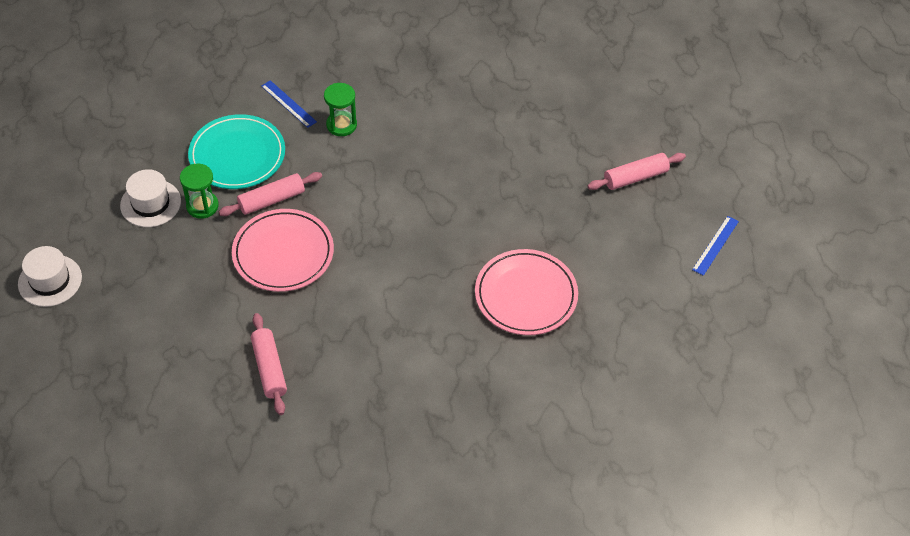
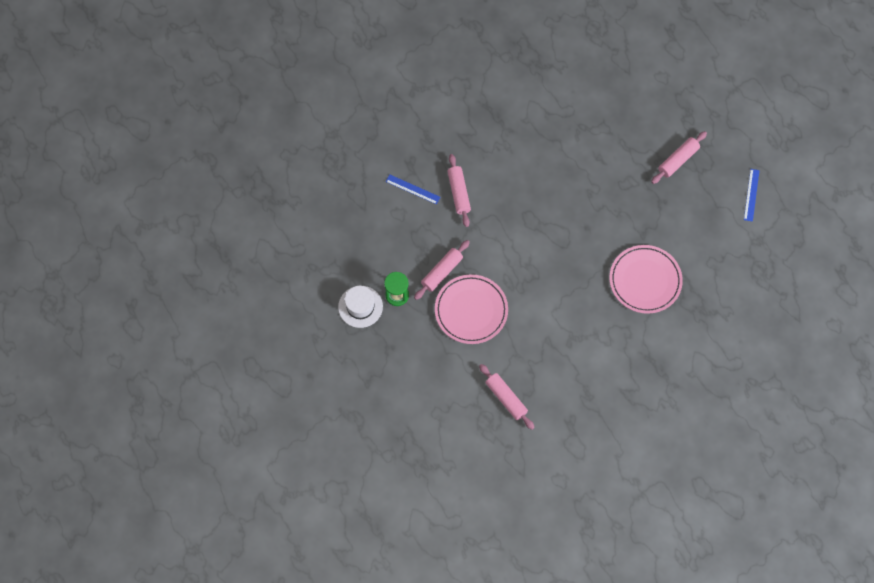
camera: 20 degrees left, 15 degrees up
white hat [18,246,82,307] -> none
turquoise plate [188,114,285,189] -> none
green hourglass [324,83,357,136] -> pink rolling pin [447,154,471,227]

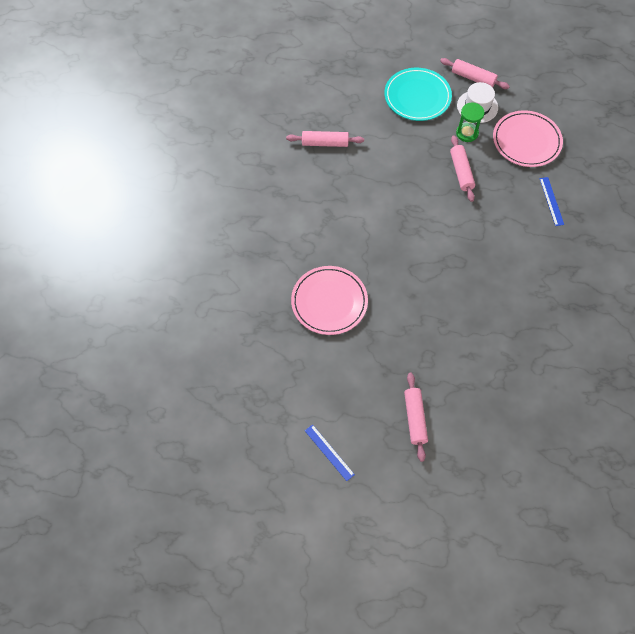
camera: 130 degrees right, 5 degrees down
blue ruler [386,174,440,205] -> blue ruler turned 75 degrees counterclockwise [539,177,564,226]
pink plate [435,274,508,344] -> pink plate moved to [493,110,563,167]
pink rolling pin [447,154,471,227] -> pink rolling pin moved to [440,58,510,89]
none -> turquoise plate [384,68,452,121]

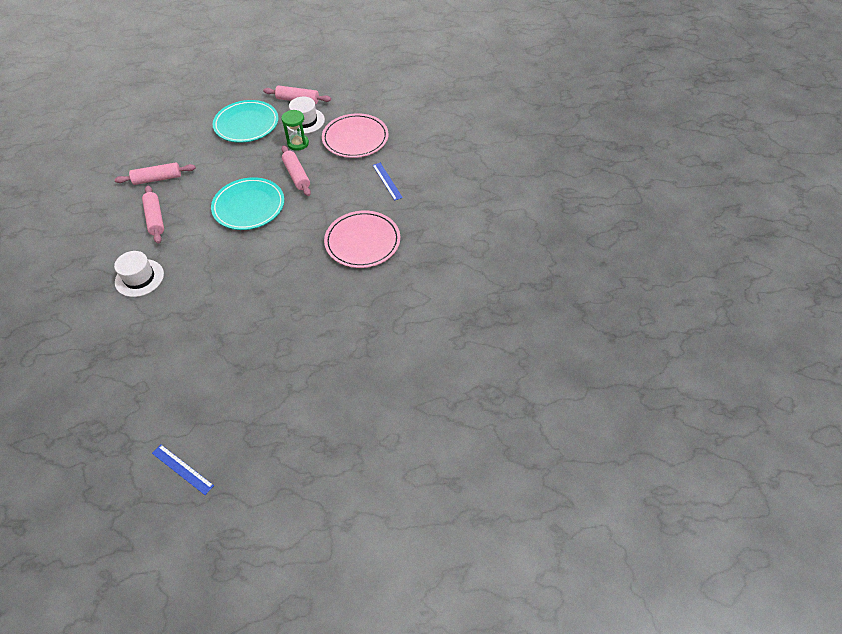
camera: 15 degrees left, 10 degrees down
pink plate [291,266,368,335] -> pink plate moved to [324,211,400,268]
pink rolling pin [404,373,428,462] -> pink rolling pin moved to [142,185,164,244]
none -> white hat [114,251,164,297]
none -> turquoise plate [211,177,284,230]

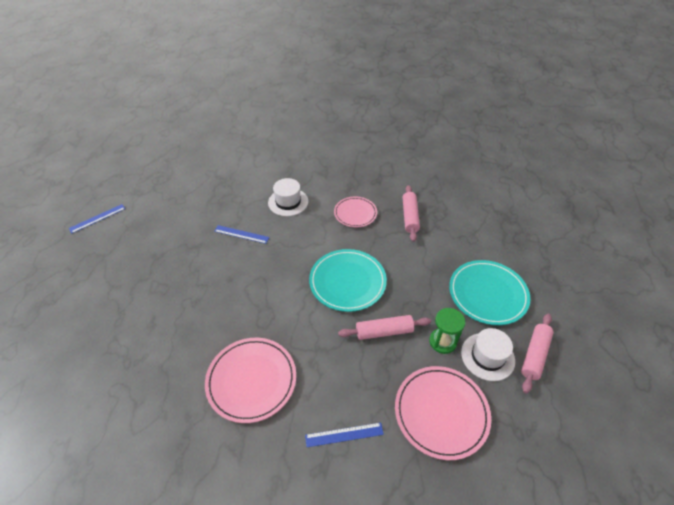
camera: 105 degrees right, 5 degrees down
pink rolling pin [142,185,164,244] -> pink plate [334,197,377,227]
none -> blue ruler [214,225,269,244]

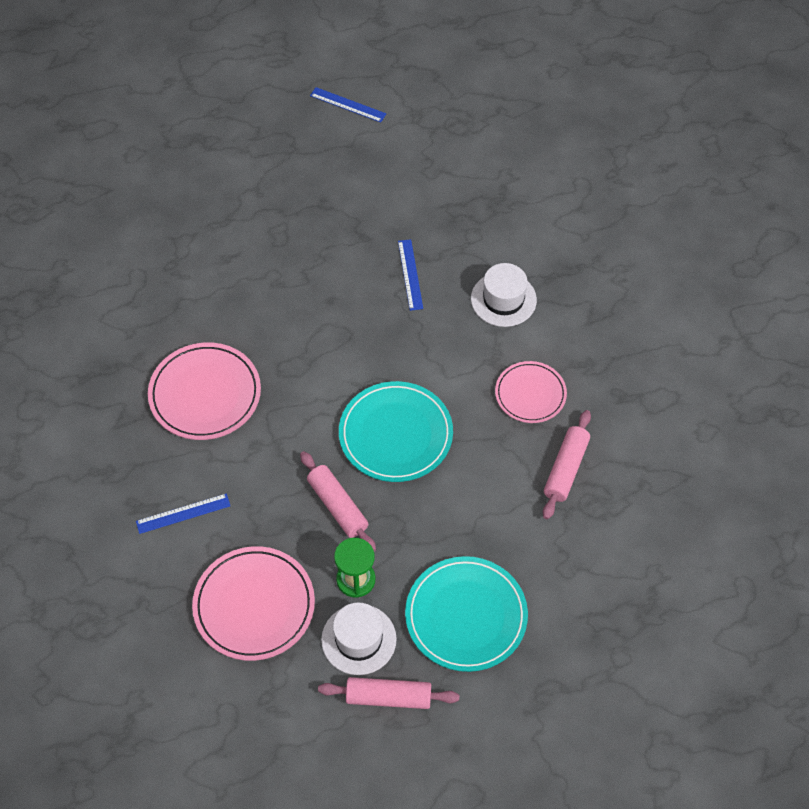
camera: 65 degrees right, 10 degrees up
blue ruler [305,423,384,447] -> blue ruler turned 75 degrees counterclockwise [136,493,230,534]
pink rolling pin [403,185,420,242] -> pink rolling pin turned 45 degrees counterclockwise [543,410,591,519]

